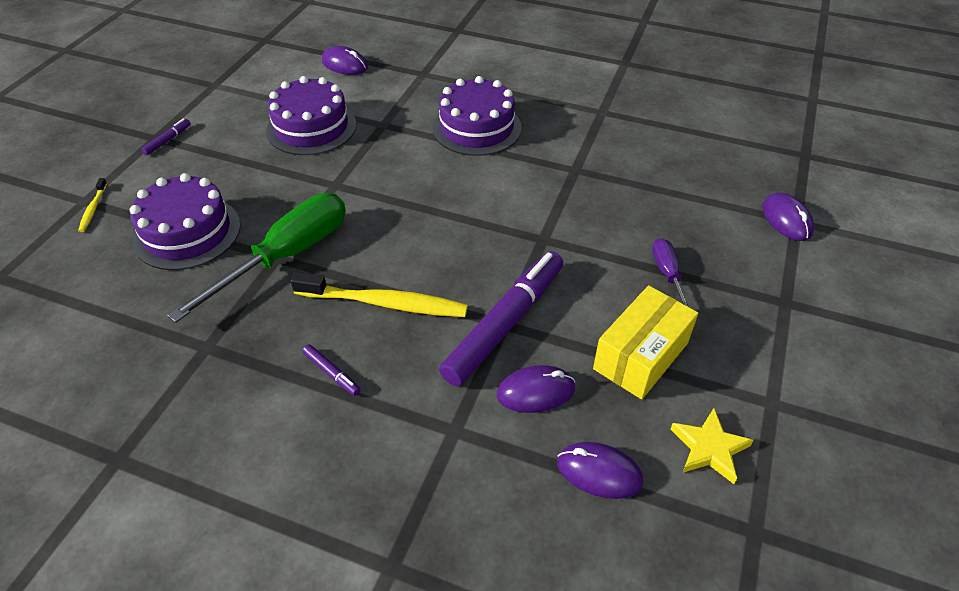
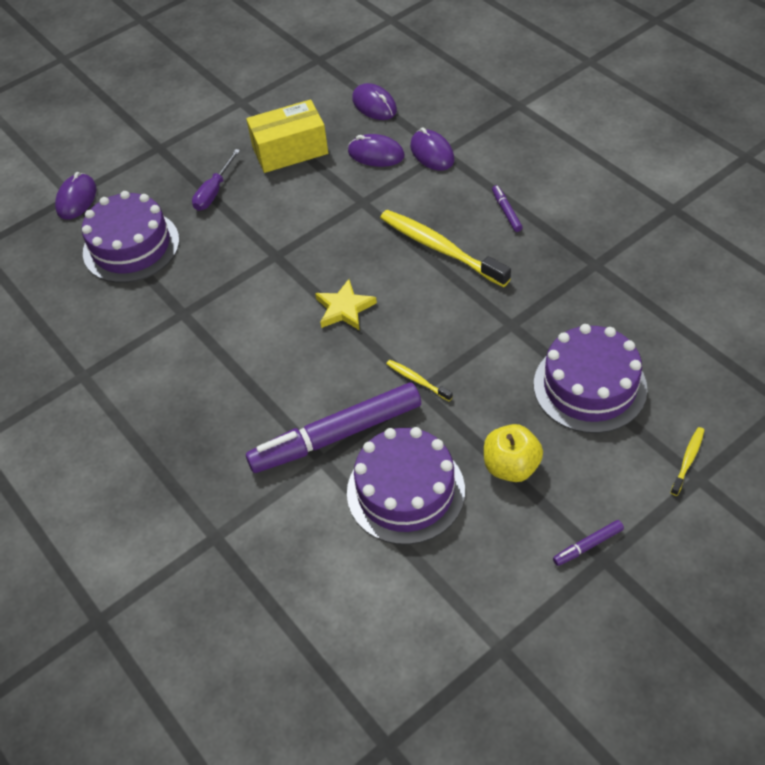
camera: 145 degrees left, 5 degrees up
green screwdriver [167,193,346,323] -> none
purple mouse [322,46,368,75] -> purple mouse moved to [410,127,455,171]
purple cake [433,76,522,156] -> purple cake moved to [82,191,179,283]
purple marker [439,251,563,386] -> purple marker moved to [246,382,421,473]
yellow star [670,408,754,484] -> yellow star moved to [315,279,377,331]
none -> yellow toothbrush [386,360,453,401]
none -> yellow apple [484,424,543,482]

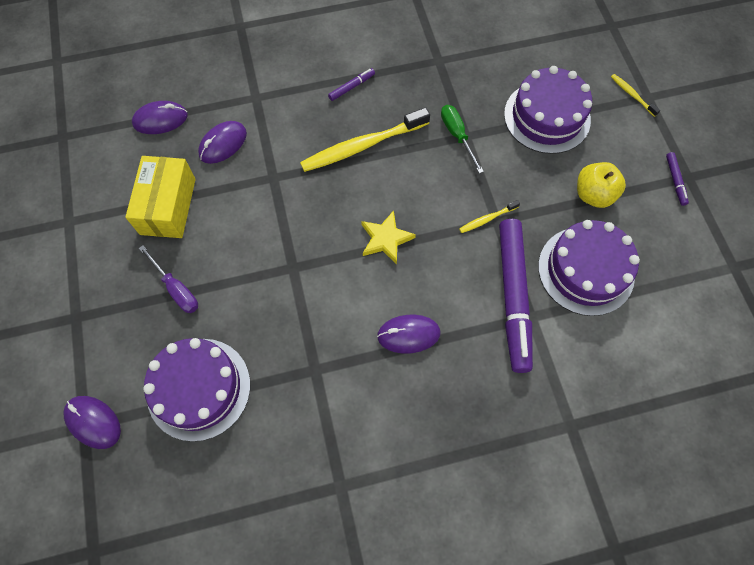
camera: 70 degrees left, 15 degrees up
purple mouse [410,127,455,171] -> purple mouse moved to [377,315,441,354]
purple marker [492,185,523,232] -> purple marker turned 135 degrees clockwise [328,68,375,101]
none -> green screwdriver [441,105,484,174]

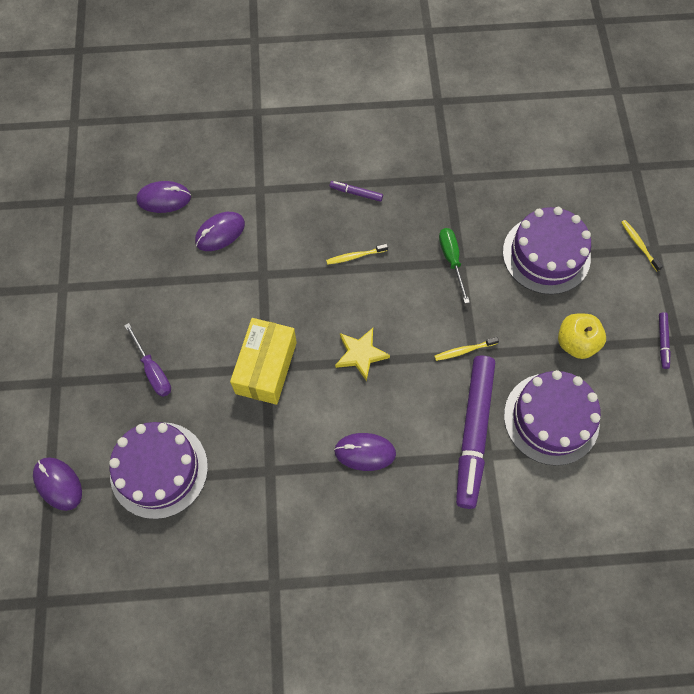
camera: 10 degrees right, 0 degrees up
yellow box [125,156,196,238] -> yellow box moved to [230,318,297,405]
yellow toothbrush [300,107,430,172] -> yellow toothbrush [326,244,388,265], size x0.46
purple marker [328,68,375,101] -> purple marker turned 135 degrees counterclockwise [330,181,383,202]

